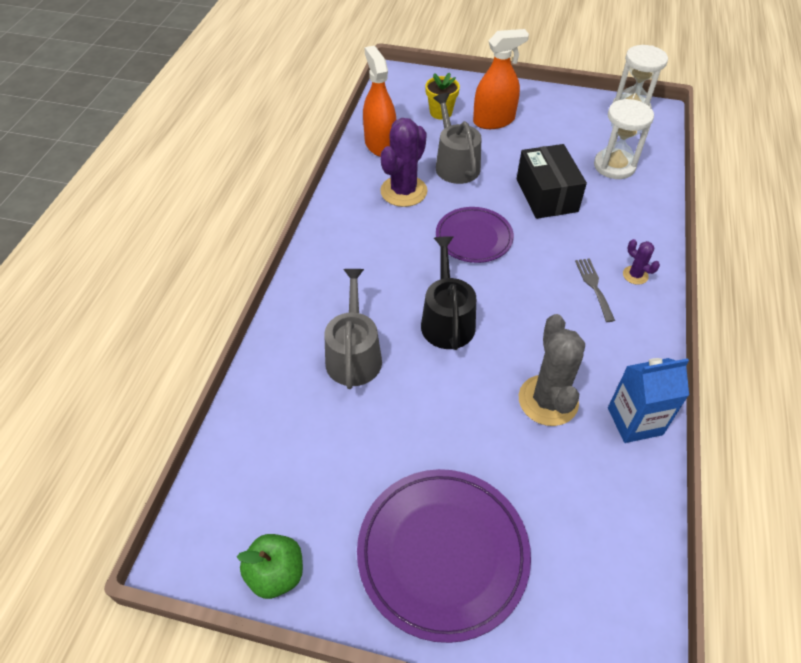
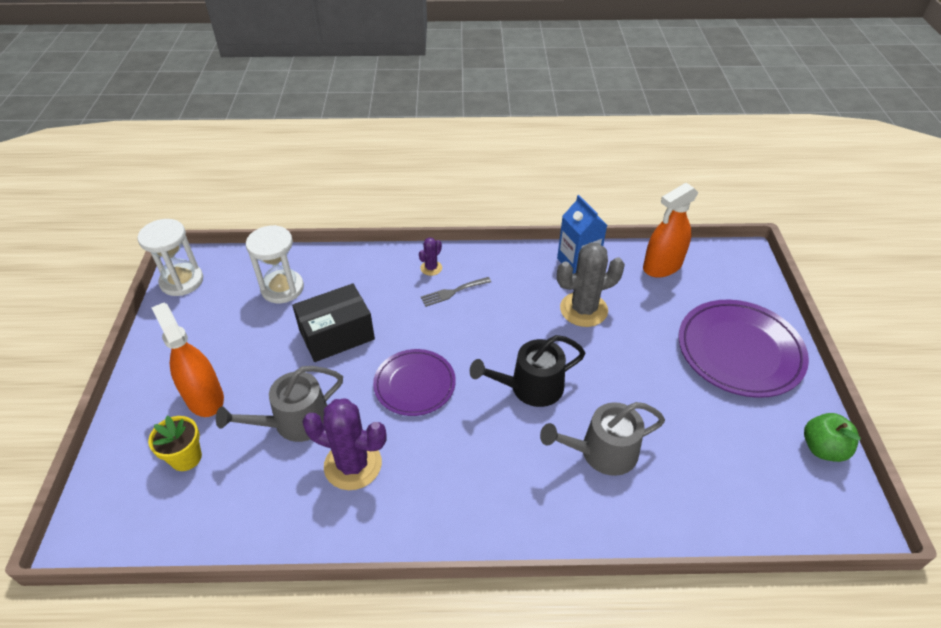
camera: 105 degrees left, 5 degrees down
orange spray bottle [363,46,396,157] -> orange spray bottle moved to [643,183,698,278]

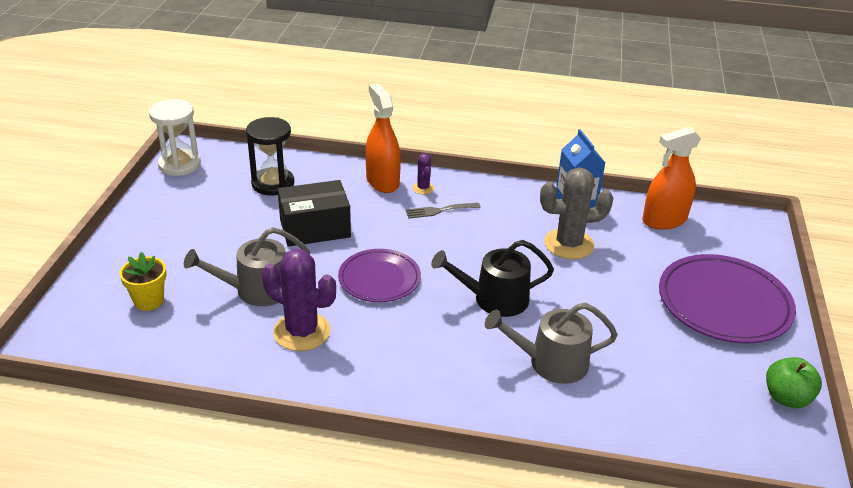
camera: 10 degrees right, 10 degrees down
orange spray bottle [151,303,224,417] -> orange spray bottle moved to [365,84,401,193]
white hourglass [246,225,304,303] -> black hourglass [246,117,294,195]
purple cactus [419,237,442,276] -> purple cactus turned 60 degrees counterclockwise [412,154,435,194]

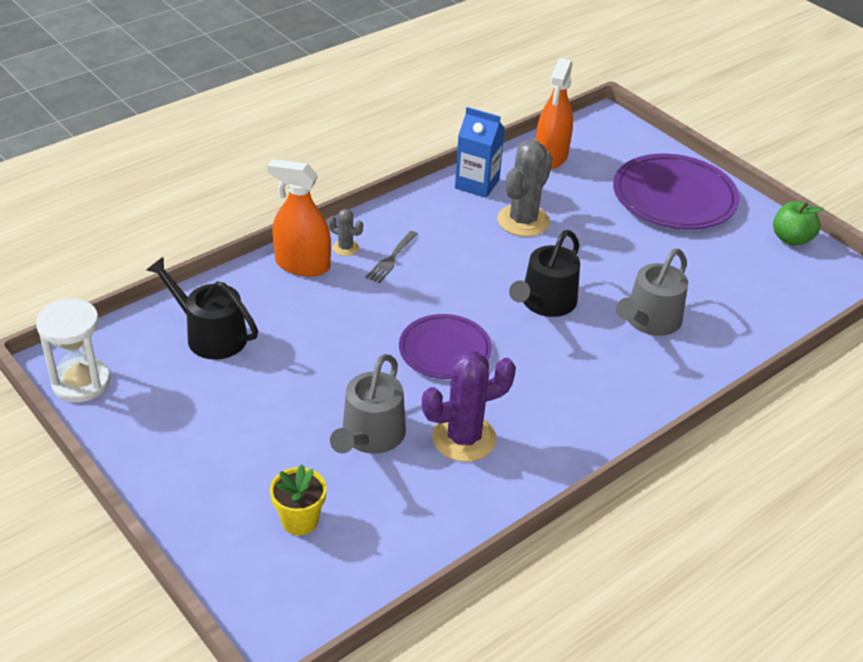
camera: 50 degrees left, 5 degrees up
black hourglass [246,117,294,195] -> black watering can [147,257,258,360]
black box [278,180,351,247] -> none
purple cactus [412,154,435,194] -> grey cactus [328,209,363,256]

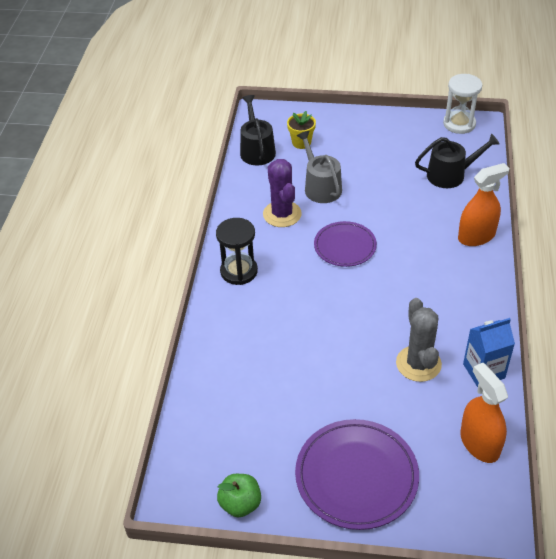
camera: 140 degrees right, 5 degrees up
grey cactus [328,209,363,256] -> none
grey fork [365,231,418,284] -> none
purple cactus [422,351,516,462] -> purple cactus turned 45 degrees counterclockwise [263,159,302,227]
black watering can [509,230,580,317] -> black watering can moved to [240,95,276,166]
grey watering can [616,249,688,336] -> none
none -> black hourglass [216,218,258,285]

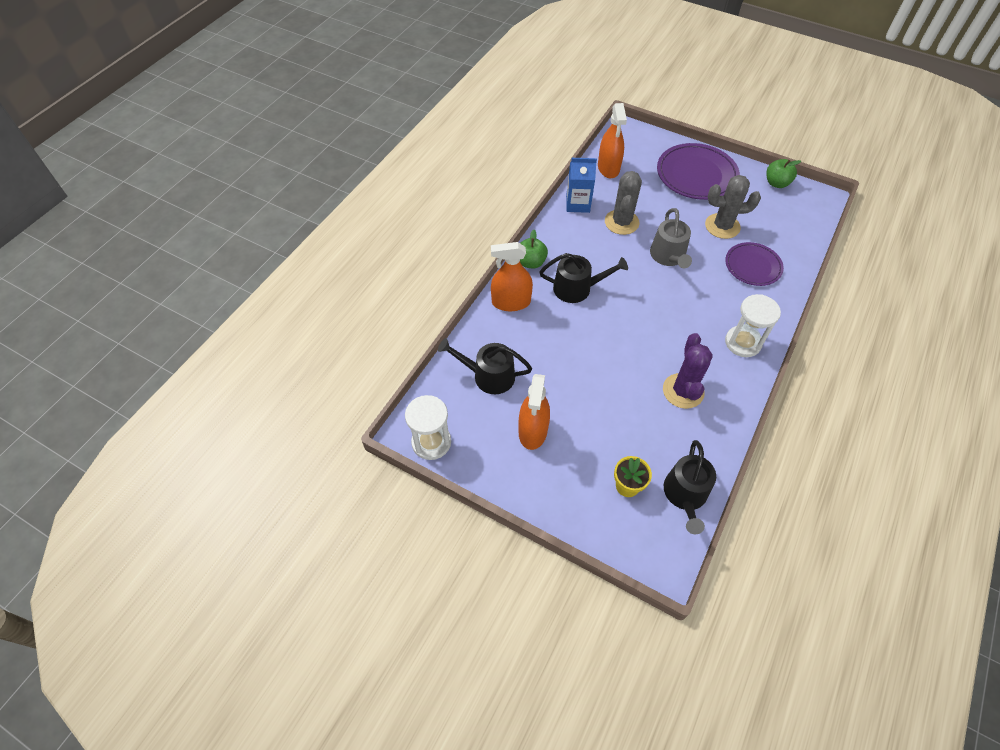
camera: 160 degrees left, 10 degrees up
black hourglass [216,218,258,285] -> white hourglass [725,294,781,357]
grey watering can [297,131,342,203] -> grey watering can moved to [650,208,692,268]
purple plate [314,221,377,267] -> purple plate moved to [725,242,784,286]
none -> orange spray bottle [518,374,550,450]
none -> green apple [520,230,548,268]
none -> black watering can [539,253,628,303]
none -> grey cactus [705,175,761,239]

